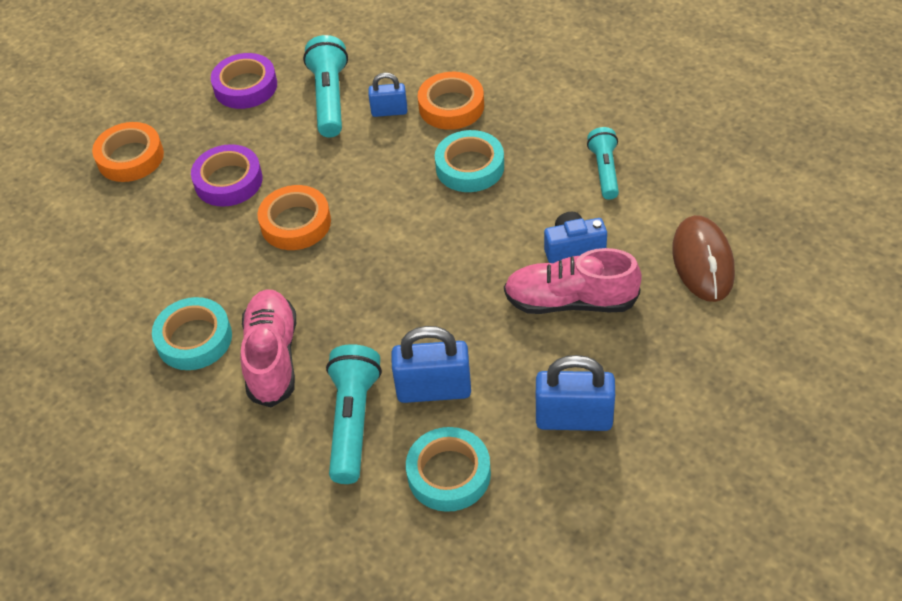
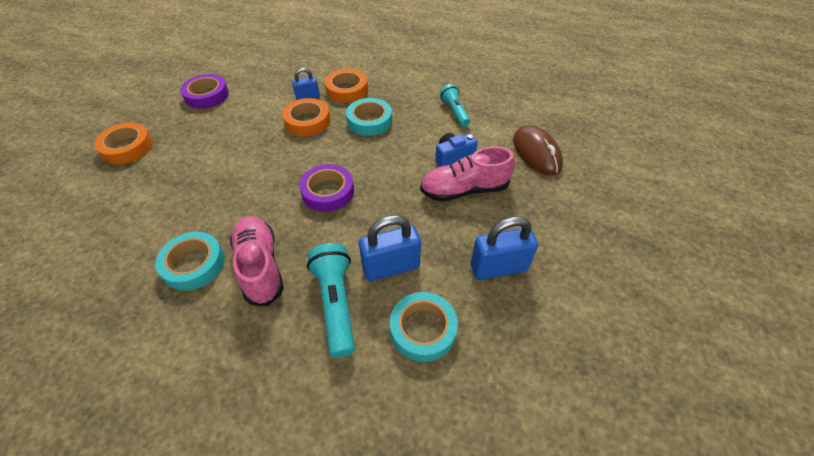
camera: 20 degrees left, 0 degrees up
purple tape [191,144,263,207] -> purple tape moved to [299,164,354,212]
orange tape [258,185,331,250] -> orange tape moved to [282,98,330,136]
turquoise flashlight [303,35,348,137] -> none

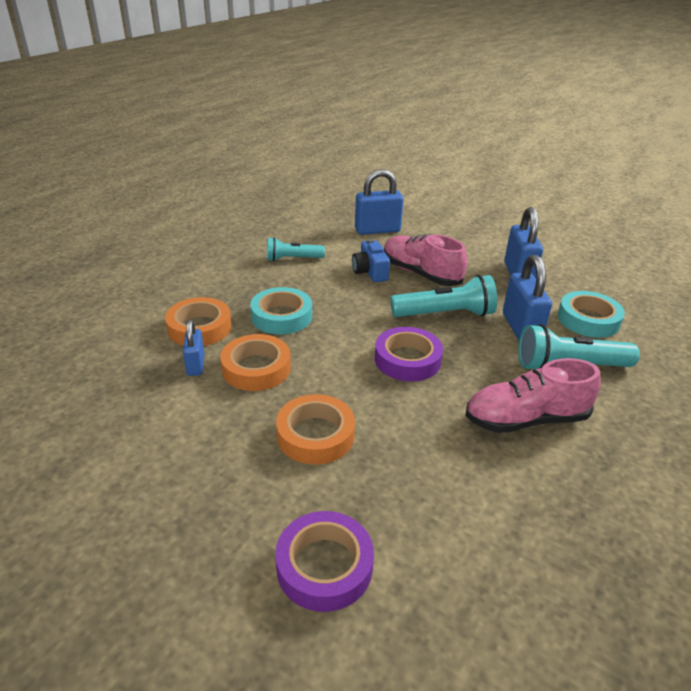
camera: 80 degrees left, 15 degrees down
orange tape [95,123,153,164] -> orange tape moved to [276,394,355,465]
turquoise tape [155,232,225,291] -> none
purple tape [180,74,229,109] -> purple tape moved to [275,511,374,612]
pink shoe [420,146,515,202] -> pink shoe turned 135 degrees clockwise [384,234,467,286]
brown mouse [513,125,563,175] -> blue padlock [355,169,404,235]
none -> turquoise flashlight [391,275,497,317]

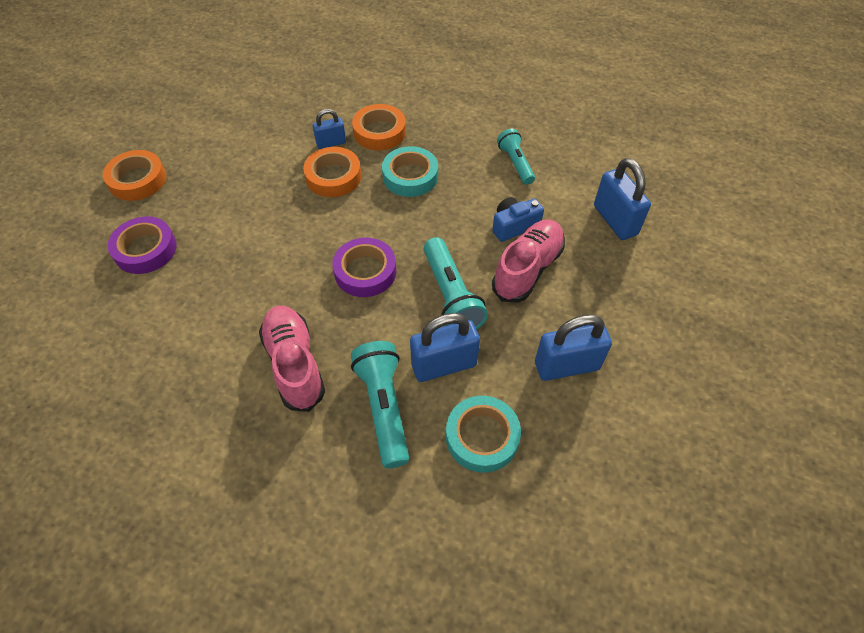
camera: 80 degrees right, 20 degrees up
orange tape [276,394,355,465] -> orange tape moved to [103,150,166,201]

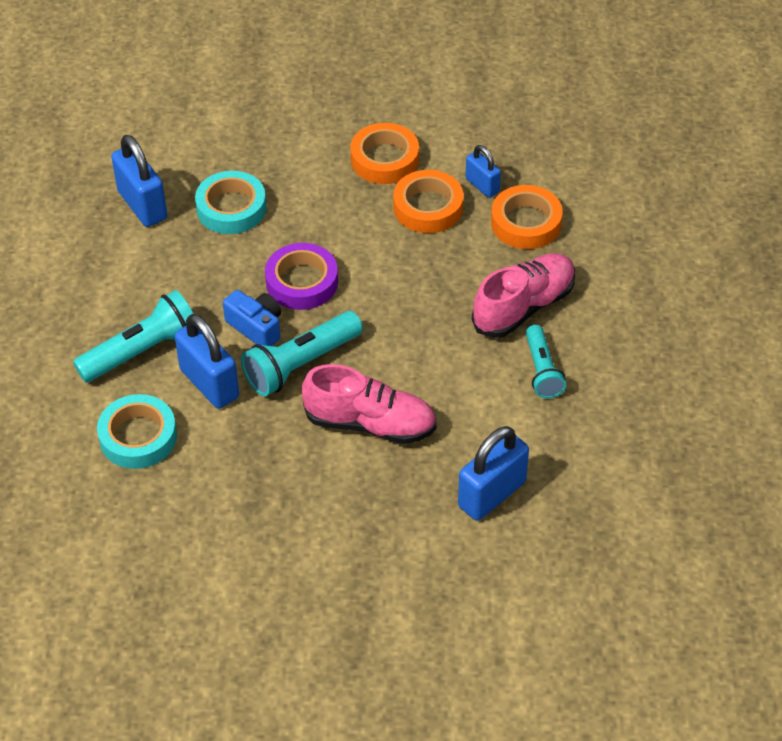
camera: 70 degrees right, 5 degrees down
orange tape [103,150,166,201] -> orange tape moved to [350,123,419,184]
purple tape [108,217,177,274] -> none
pink shoe [259,305,325,412] -> pink shoe moved to [472,253,575,338]
turquoise tape [382,146,438,197] -> turquoise tape moved to [195,171,266,234]
blue camera [492,197,544,242] -> blue camera moved to [223,290,281,346]
turquoise flashlight [497,129,535,185] -> turquoise flashlight turned 120 degrees clockwise [526,325,566,398]
blue padlock [535,314,612,381] -> blue padlock moved to [111,135,167,227]

